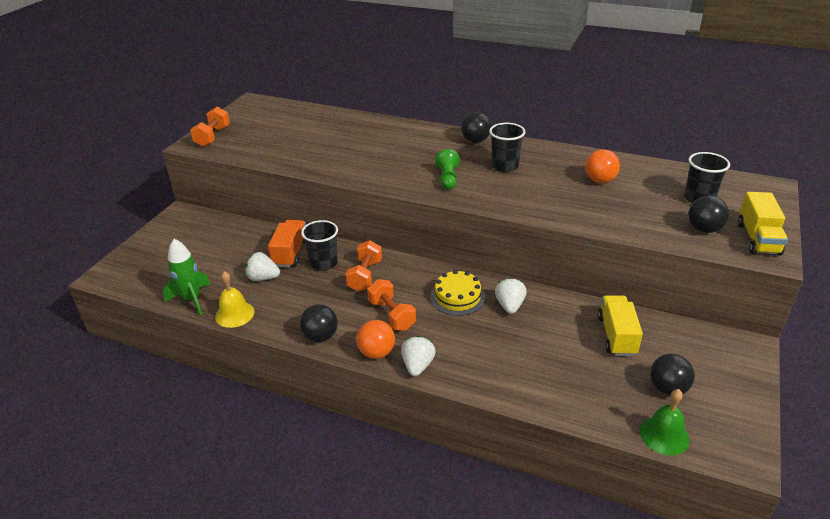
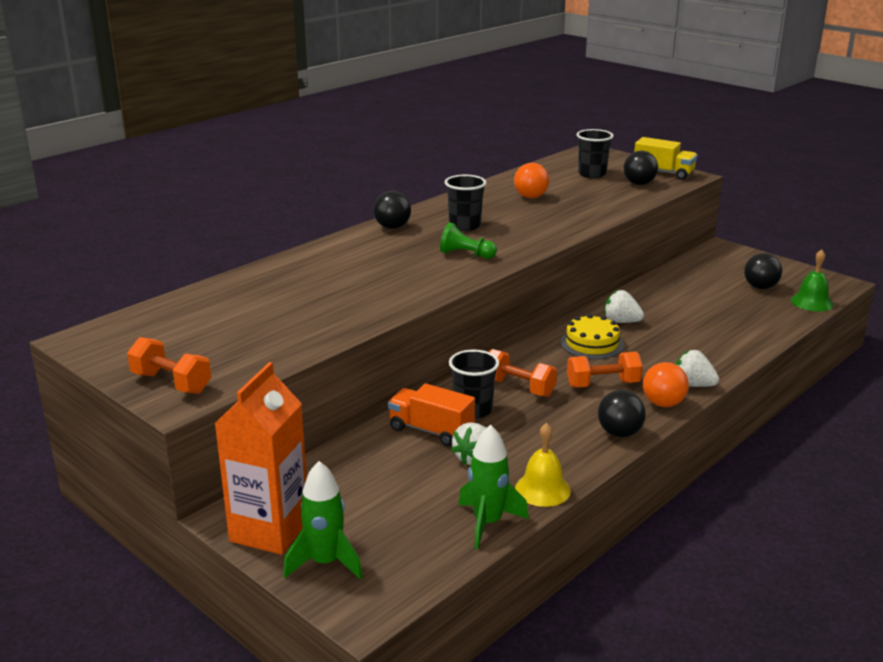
camera: 70 degrees left, 10 degrees down
yellow truck [598,295,643,356] -> none
none -> orange carton [214,362,307,555]
none -> green rocket [283,461,363,580]

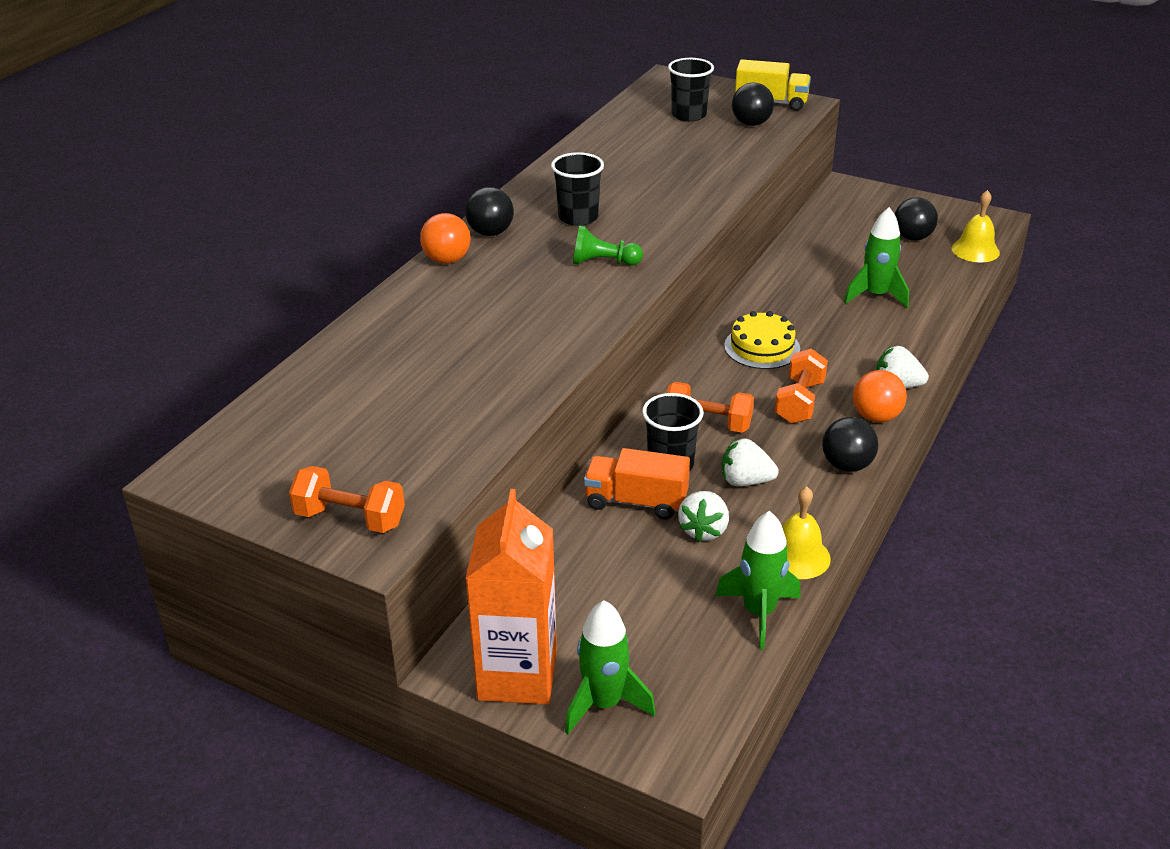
camera: 15 degrees left, 10 degrees up
orange ball [514,163,549,198] -> orange ball moved to [420,213,471,264]
orange dumbbell [567,352,643,387] -> orange dumbbell turned 45 degrees counterclockwise [775,349,828,424]
white strawberry [604,290,644,323] -> white strawberry moved to [722,438,779,486]
green bell [791,249,833,311] -> yellow bell [952,190,1000,263]
none -> green rocket [844,207,909,308]

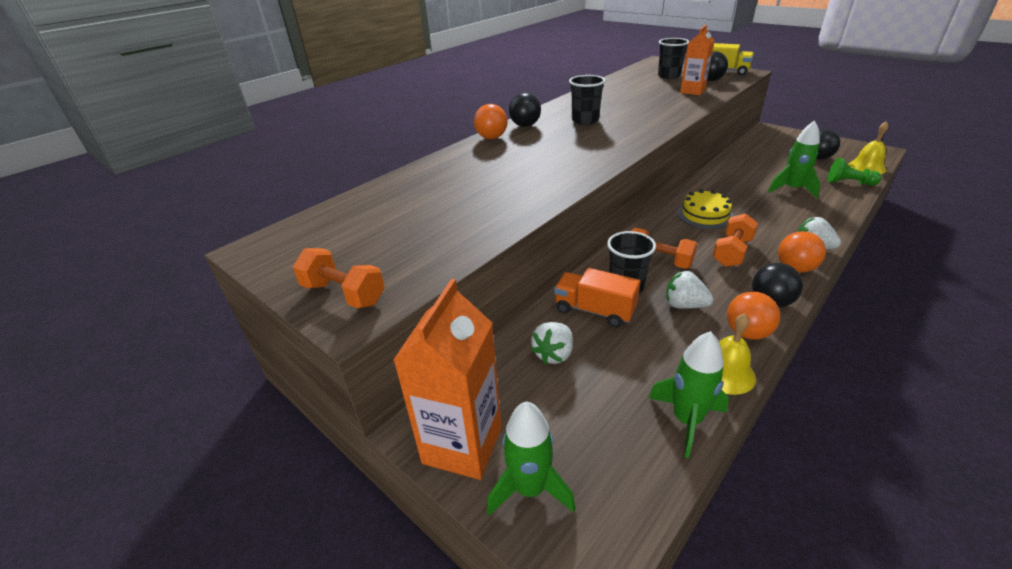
camera: 15 degrees right, 0 degrees up
green pawn [573,225,643,266] -> green pawn moved to [827,158,881,186]
white strawberry [678,491,729,542] -> white strawberry moved to [531,322,573,364]
none -> orange carton [680,25,715,95]
none -> orange ball [727,292,780,340]

